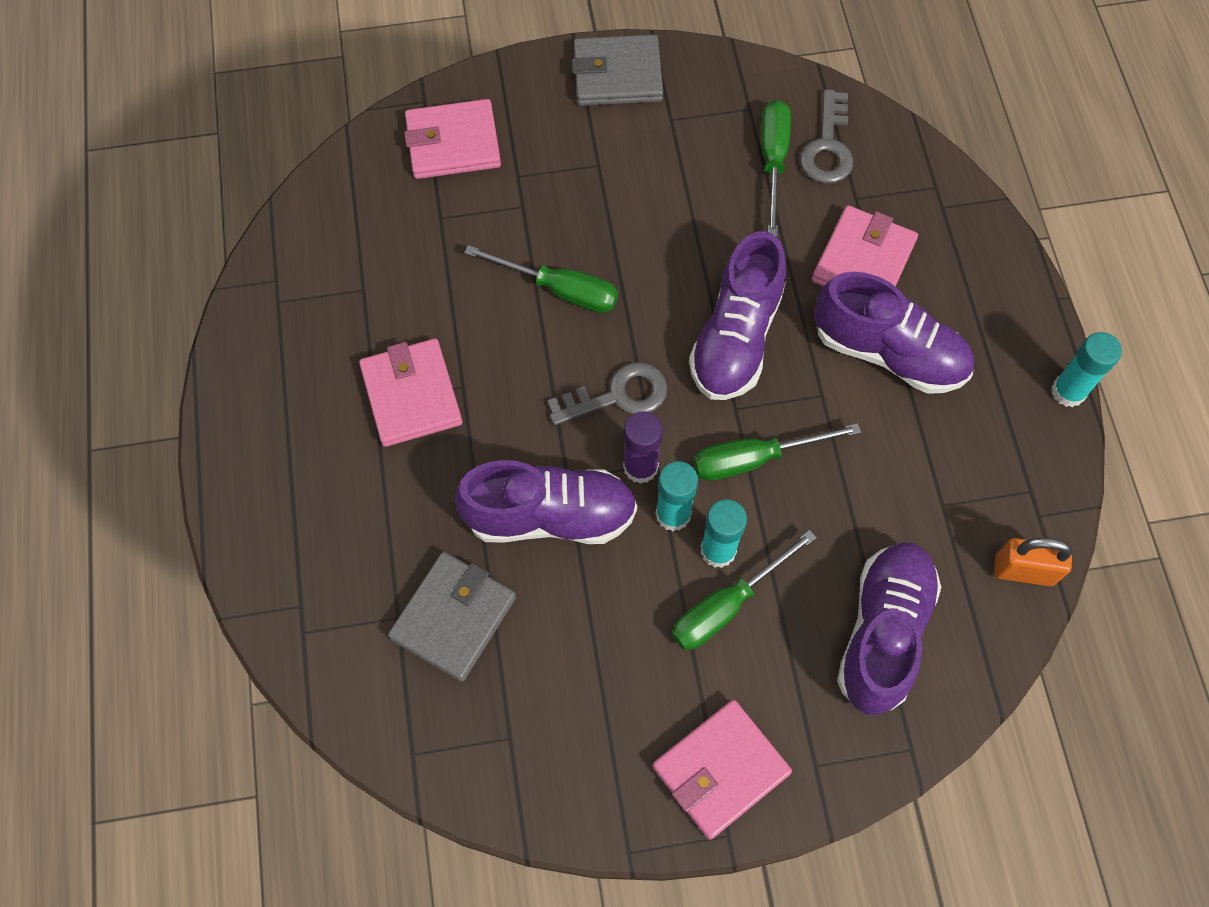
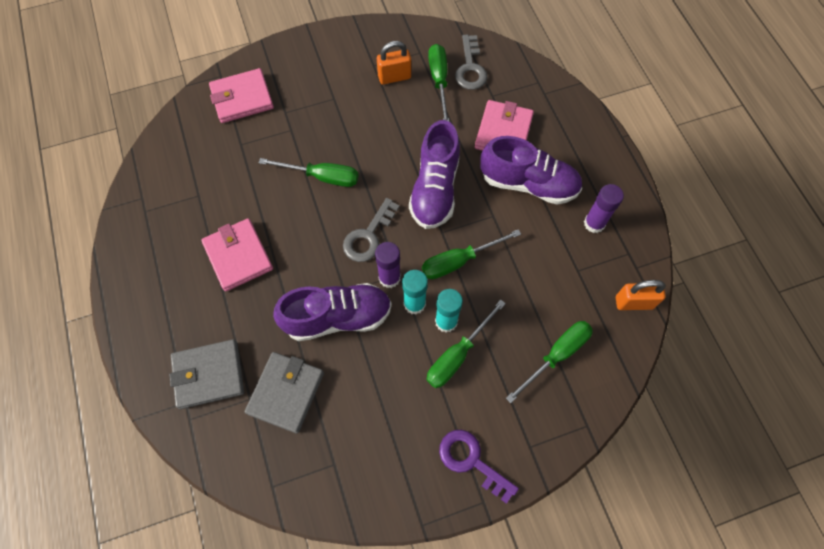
camera: 10 degrees left, 0 degrees up
grey key [548,362,668,425] -> grey key turned 150 degrees clockwise [343,198,400,262]
grey wallet [572,35,663,106] -> grey wallet moved to [169,339,244,409]
pink wallet [653,700,792,840] -> purple key [439,430,519,504]
purple shoe [837,542,941,715] -> green screwdriver [506,321,593,403]
turquoise glue stick [1051,332,1122,407] -> none
none -> orange padlock [377,41,411,85]
none -> purple glue stick [584,184,624,233]

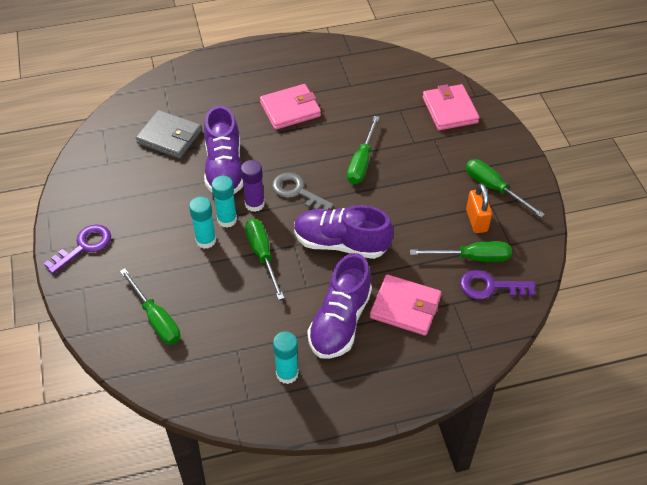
camera: 95 degrees right, 15 degrees down
grey wallet [169,339,244,409] -> none
green screwdriver [427,300,506,388] -> green screwdriver moved to [466,159,545,217]
grey key [455,35,488,90] -> purple key [460,270,536,299]
purple glue stick [584,184,624,233] -> turquoise glue stick [273,331,299,384]
orange padlock [616,280,666,310] -> none

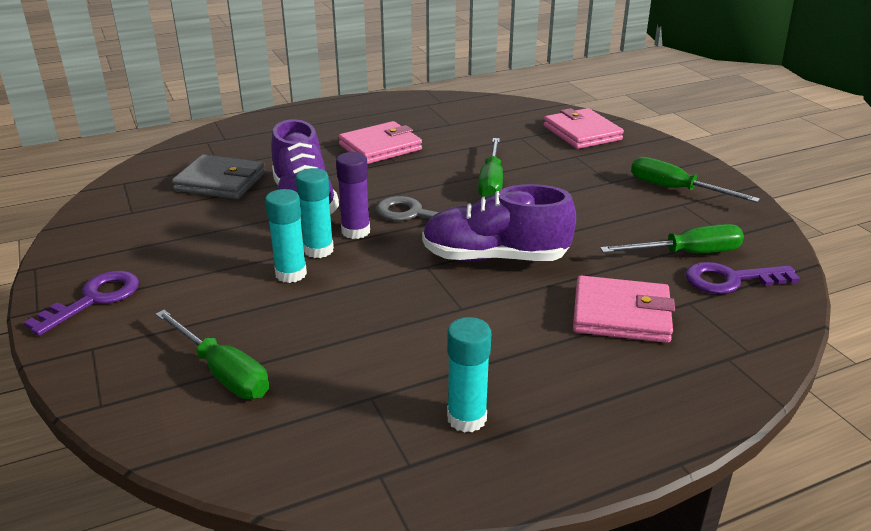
camera: 10 degrees left, 20 degrees down
green screwdriver [245,219,284,300] -> none
purple shoe [307,253,372,359] -> none
orange padlock [466,183,492,233] -> none

